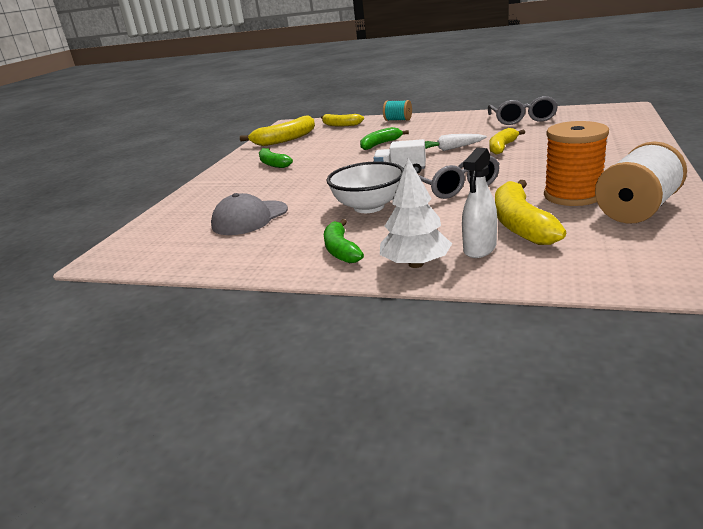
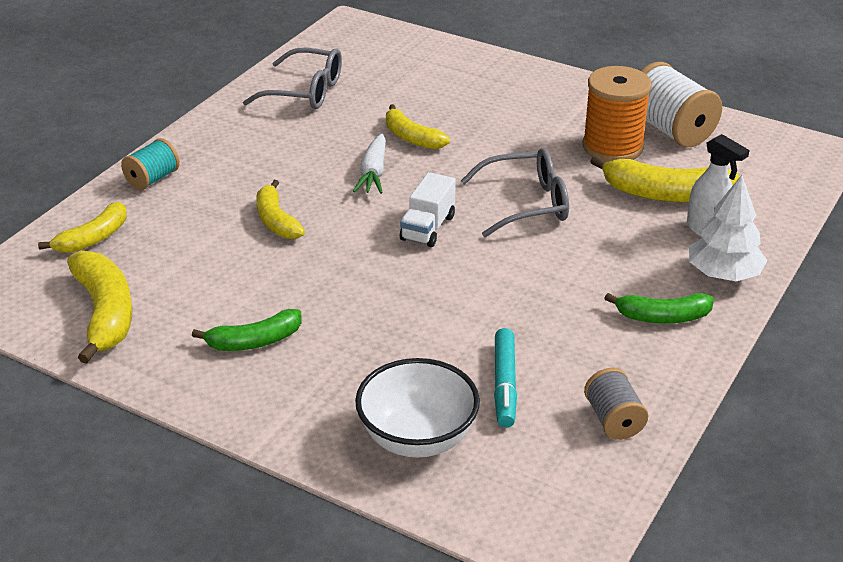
camera: 80 degrees left, 10 degrees up
grey cap [211,193,288,235] -> turquoise marker [494,328,517,428]
white bowl [327,161,404,213] -> white bowl moved to [355,358,480,458]
green banana [360,127,409,150] -> yellow banana [256,180,305,239]
none -> grey spool [584,368,648,440]

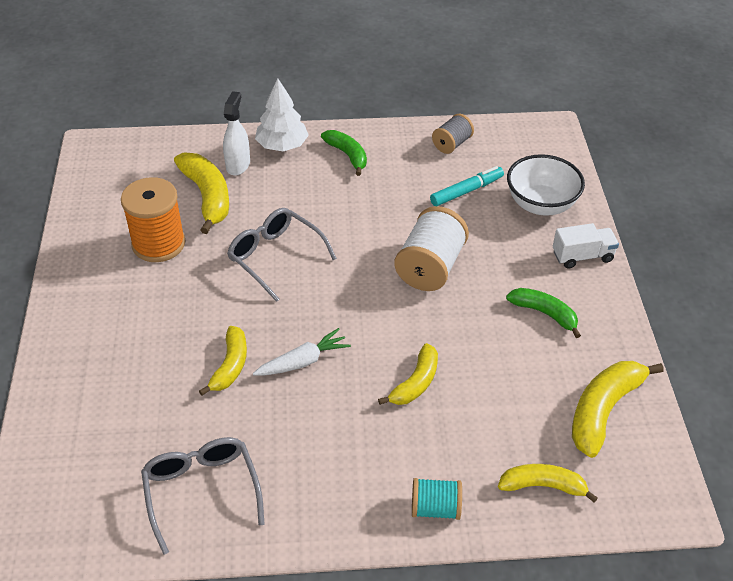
camera: 125 degrees left, 10 degrees up
white truck [400,172,456,247] -> white truck moved to [553,223,619,269]
white spool [641,62,722,147] -> white spool moved to [394,206,469,291]

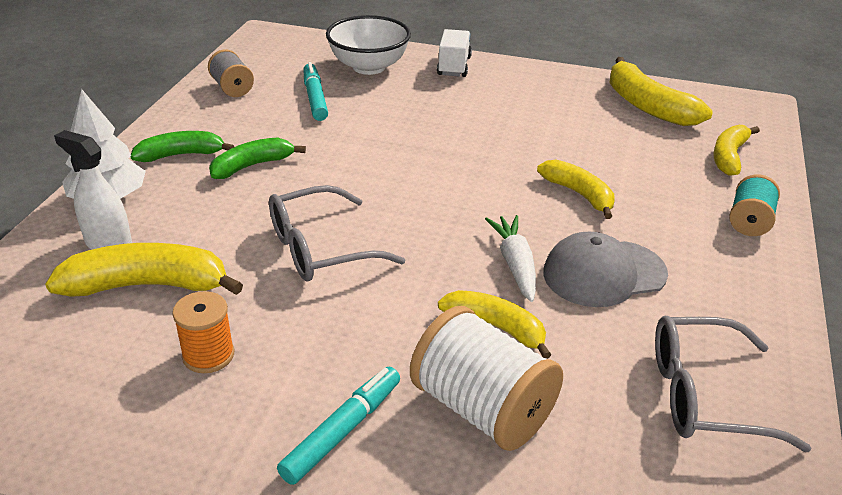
camera: 70 degrees left, 10 degrees down
orange spool [121,177,185,262] -> orange spool [172,291,234,373], size x0.57
white spool [394,206,469,291] -> white spool moved to [410,306,563,451]
green banana [506,288,581,338] -> green banana moved to [209,137,306,179]
none -> turquoise marker [277,367,400,485]
none -> grey cap [543,232,668,307]

